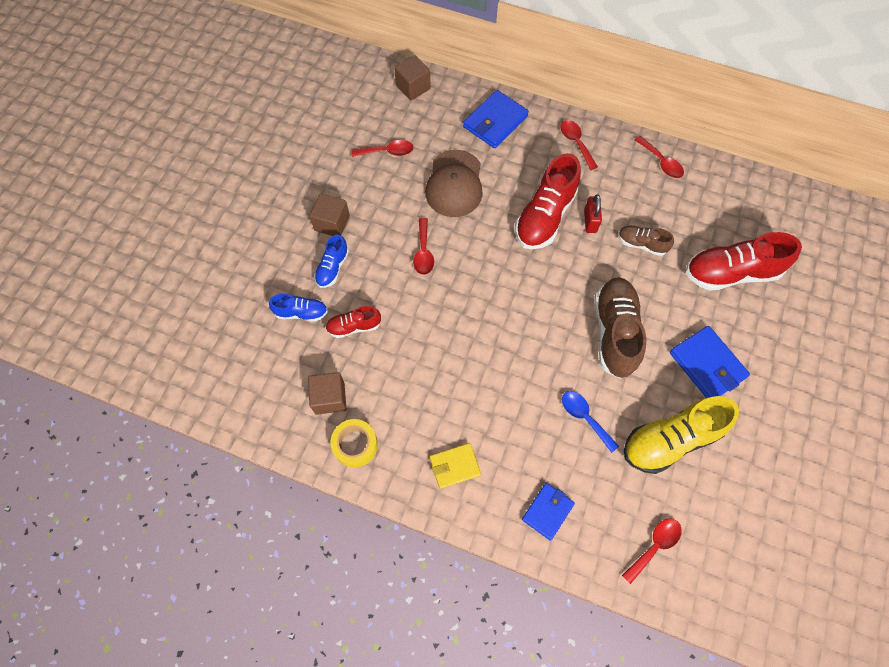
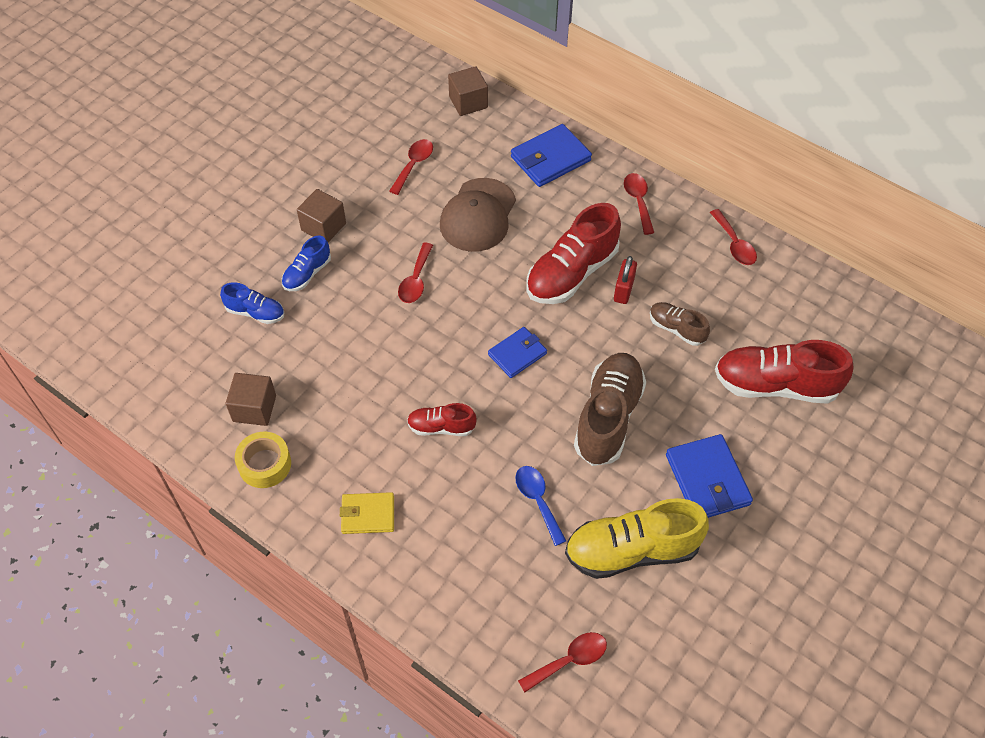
camera: 15 degrees right, 10 degrees down
red shoe [325,306,381,338] -> red shoe moved to [407,403,477,436]
red spoon [351,140,413,157] -> red spoon turned 75 degrees counterclockwise [389,139,433,195]
blue wallet [522,483,575,540] -> blue wallet moved to [488,327,547,378]

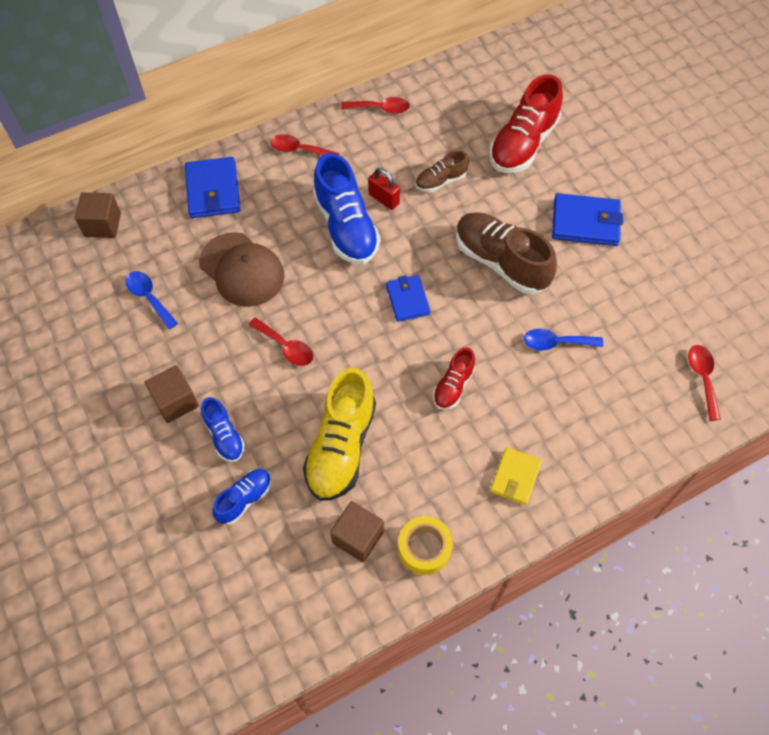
camera: 65 degrees left, 5 degrees up
red spoon [389,139,433,195] -> blue spoon [126,271,178,329]
red shoe [527,203,621,304] -> blue shoe [313,153,380,265]
yellow shoe [565,498,709,579] -> yellow shoe moved to [303,368,376,501]

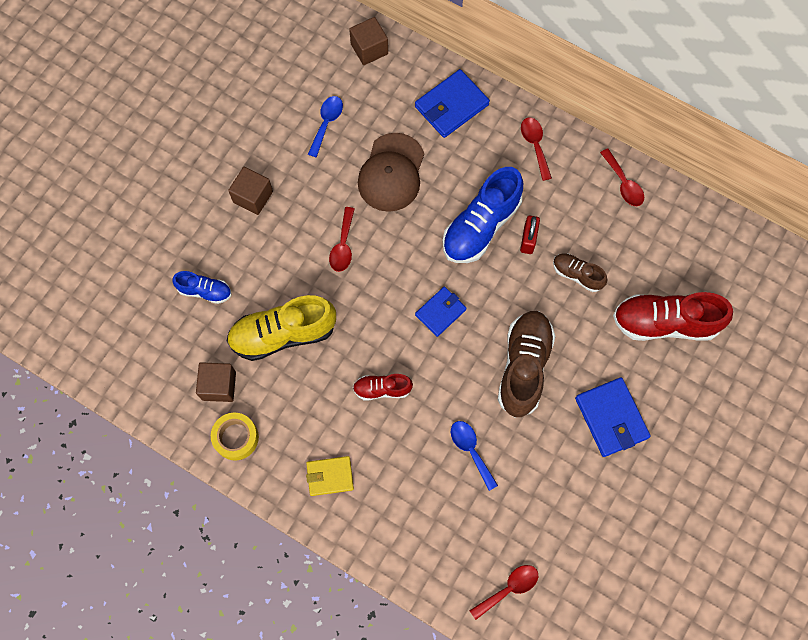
camera: 60 degrees right, 10 degrees up
blue shoe [201,397,245,462] -> none

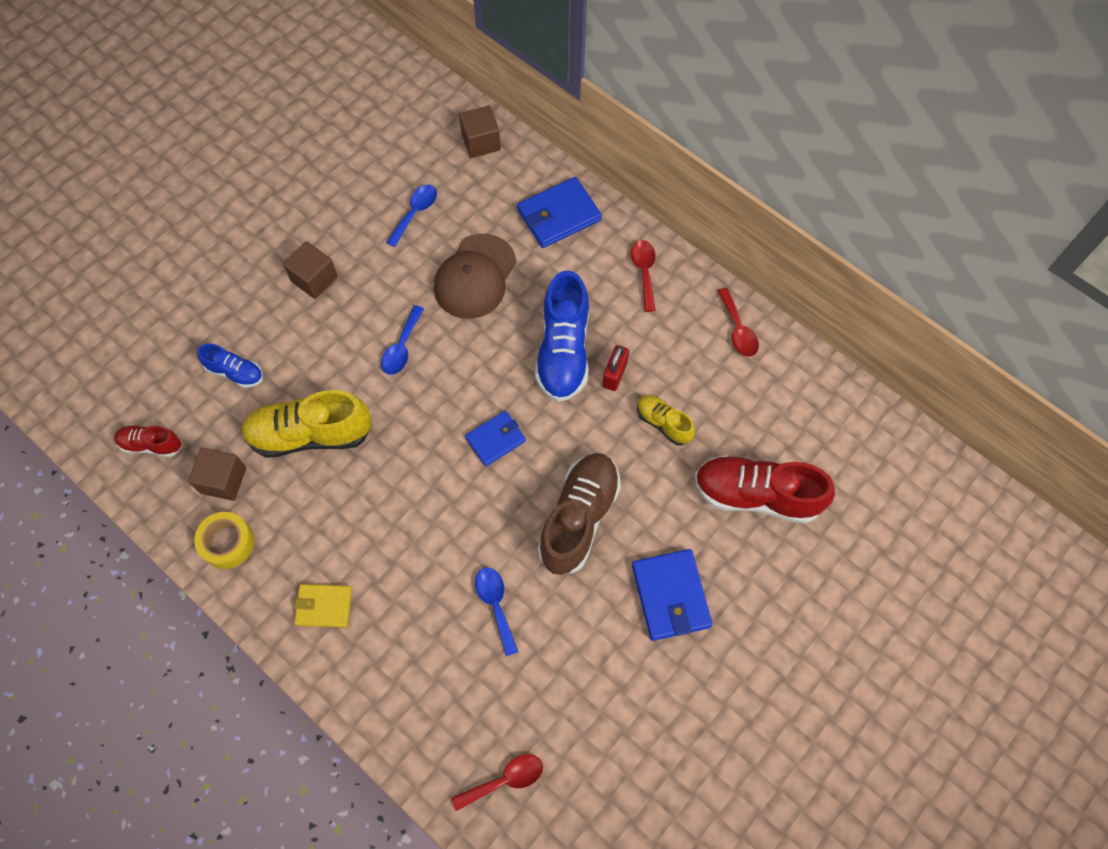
camera: 10 degrees right, 5 degrees down
red spoon [329,207,355,272] -> blue spoon [381,305,424,375]
red shoe [353,374,413,400] -> red shoe moved to [114,425,182,457]
blue shoe [443,167,523,263] -> blue shoe turned 45 degrees counterclockwise [535,270,589,402]
brown shoe [553,253,607,292] -> yellow shoe [637,395,695,446]

